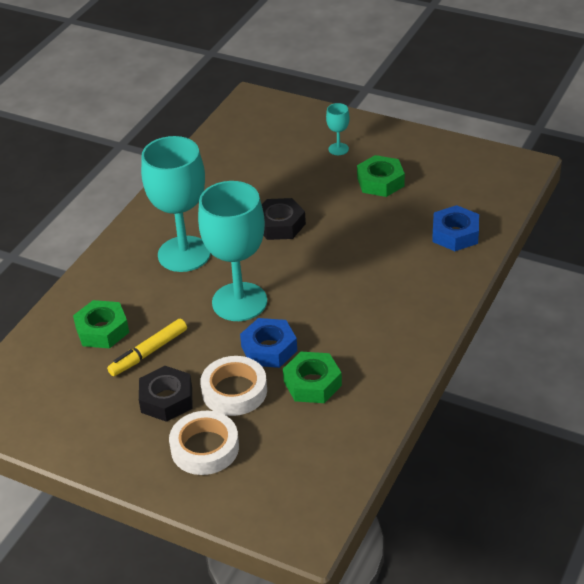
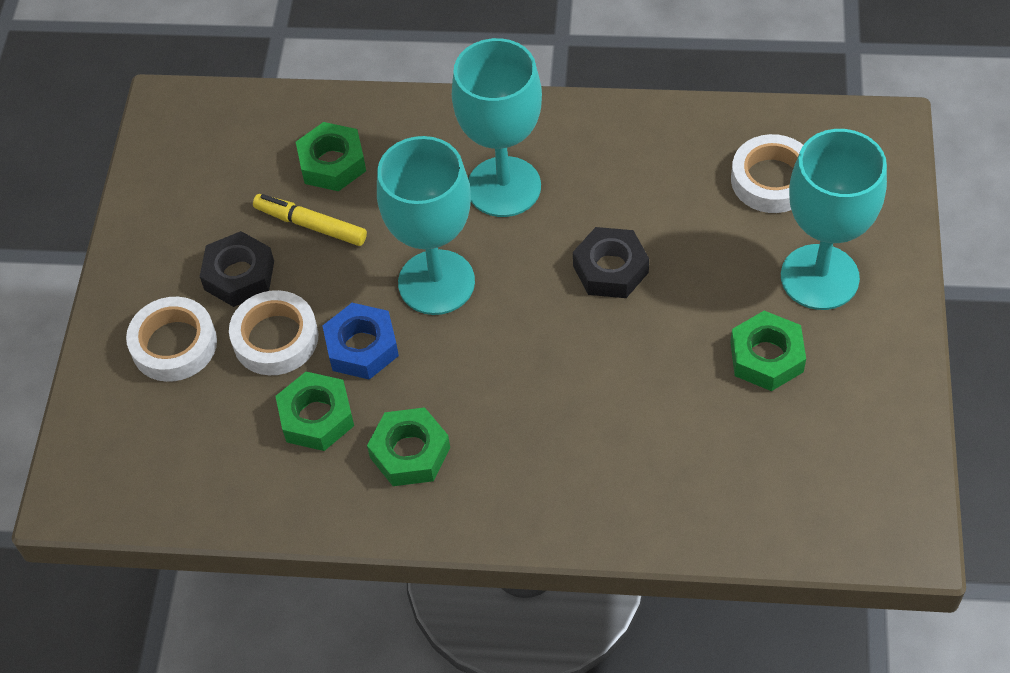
camera: 70 degrees right, 15 degrees up
turquoise goblet [326,103,350,155] -> turquoise goblet [781,129,887,310], size x2.37
blue nut [432,205,479,251] -> none
none -> green nut [367,407,450,486]
none -> white tape [731,134,803,213]

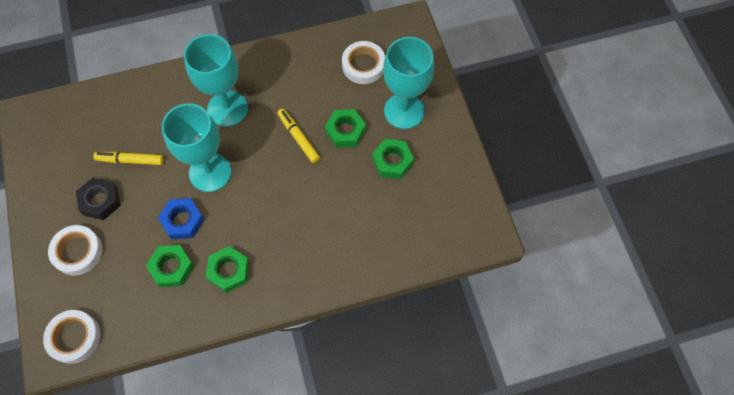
camera: 25 degrees left, 10 degrees up
white tape [229,290,318,375] -> white tape moved to [43,310,100,364]
green nut [296,122,366,191] -> green nut moved to [325,109,366,148]
black nut [573,227,649,298] -> yellow marker [277,109,320,163]

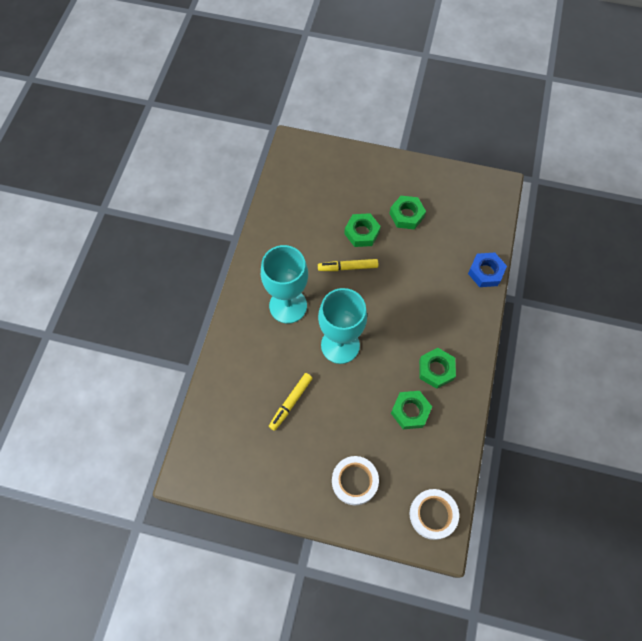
camera: 60 degrees left, 0 degrees up
black nut [76,177,121,220] -> none
blue nut [158,198,204,239] -> blue nut moved to [468,253,507,287]
white tape [342,41,385,84] -> none
turquoise goblet [383,37,434,129] -> none

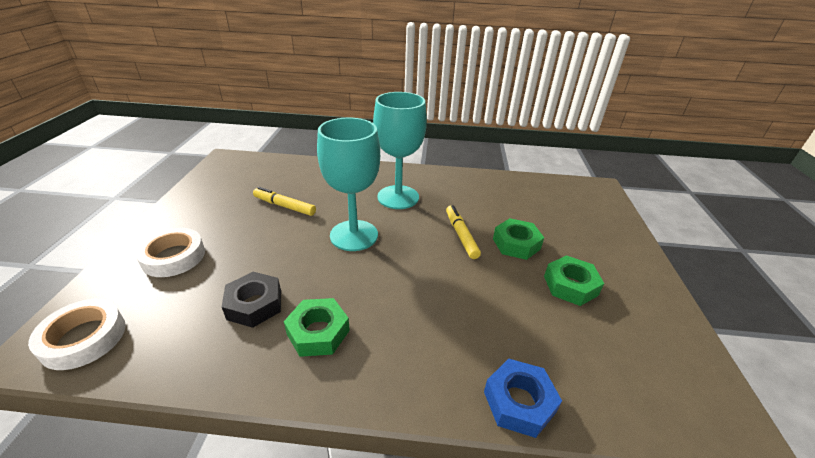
camera: 80 degrees right, 30 degrees down
green nut [391,391,432,429] -> black nut [222,272,281,328]

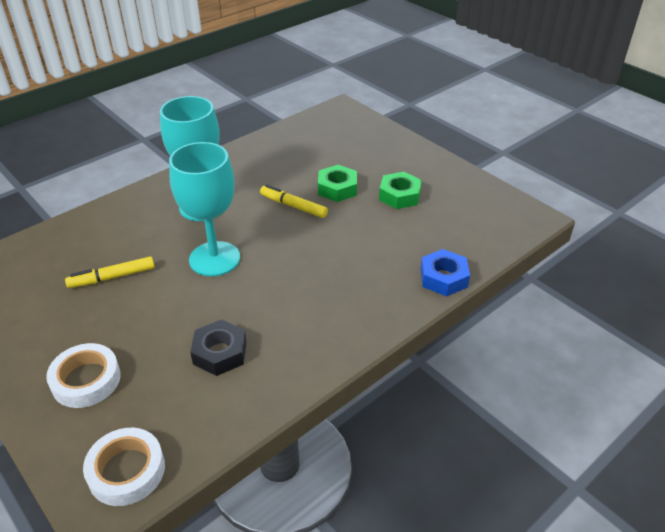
camera: 45 degrees left, 5 degrees up
green nut [284,298,350,357] -> none

